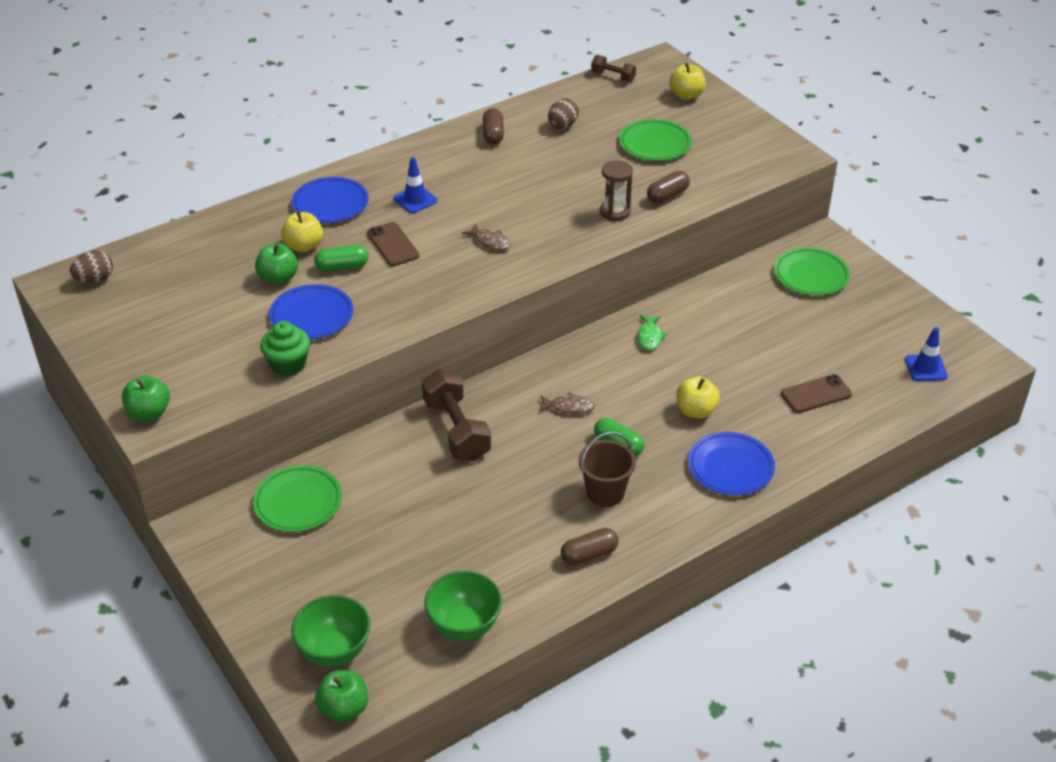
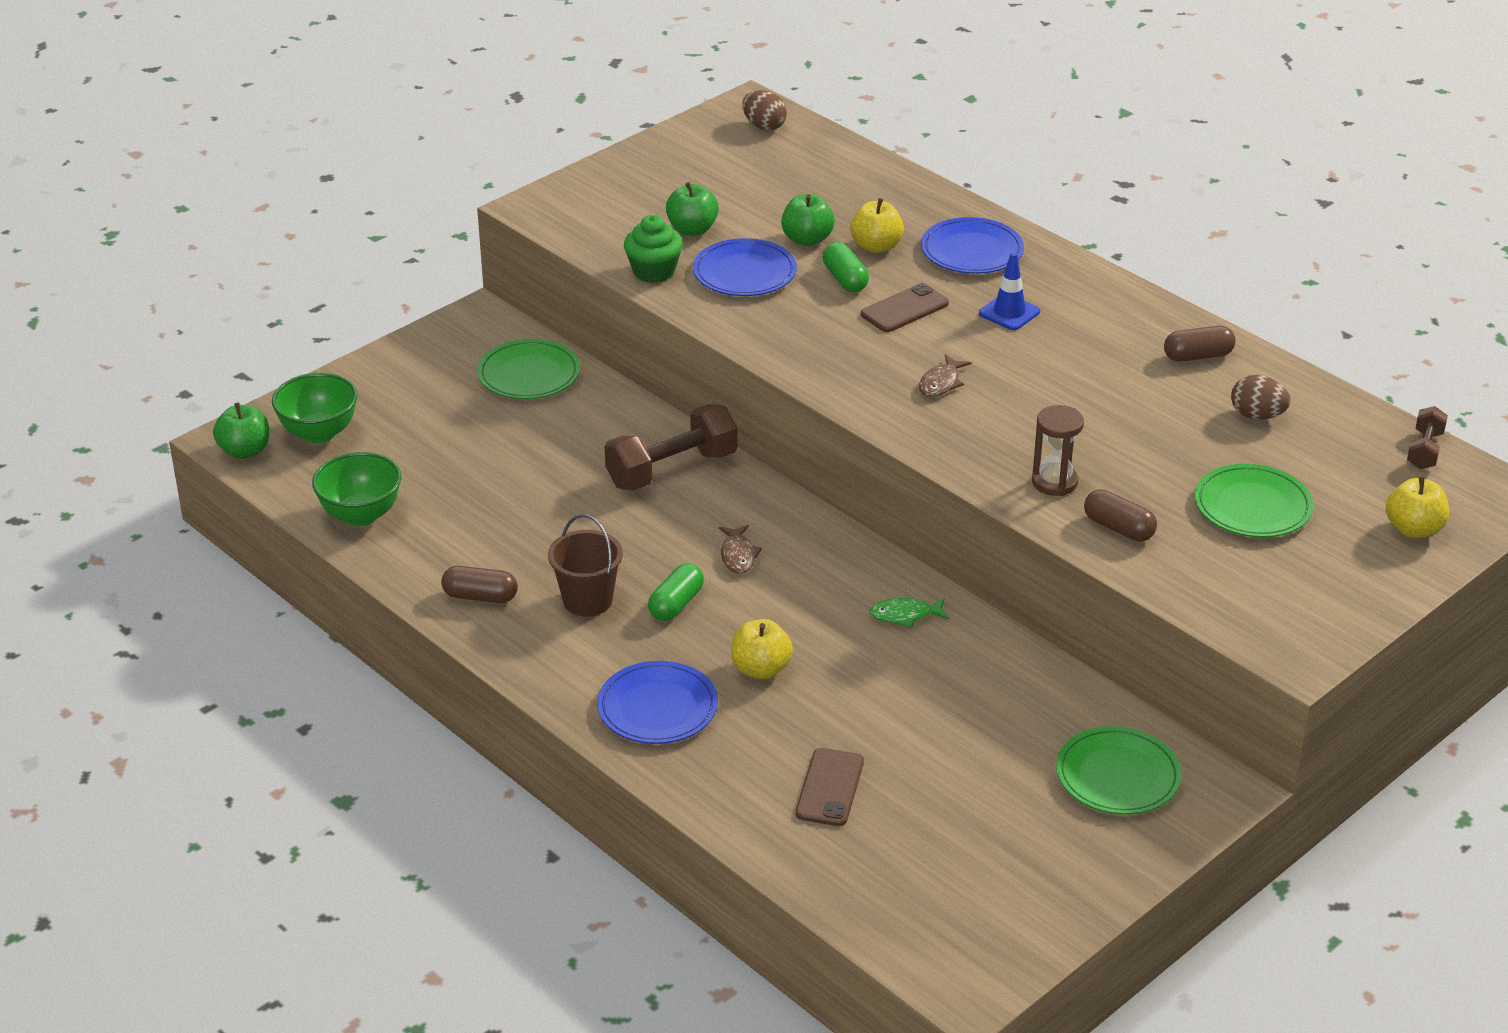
camera: 80 degrees right, 5 degrees down
green apple [122,375,170,421] -> green apple moved to [666,182,719,236]
brown capsule [561,528,618,566] -> brown capsule turned 45 degrees counterclockwise [441,566,518,603]
brown phone [781,374,852,413] -> brown phone turned 45 degrees clockwise [796,748,864,826]
blue traffic cone [905,327,948,381] -> none

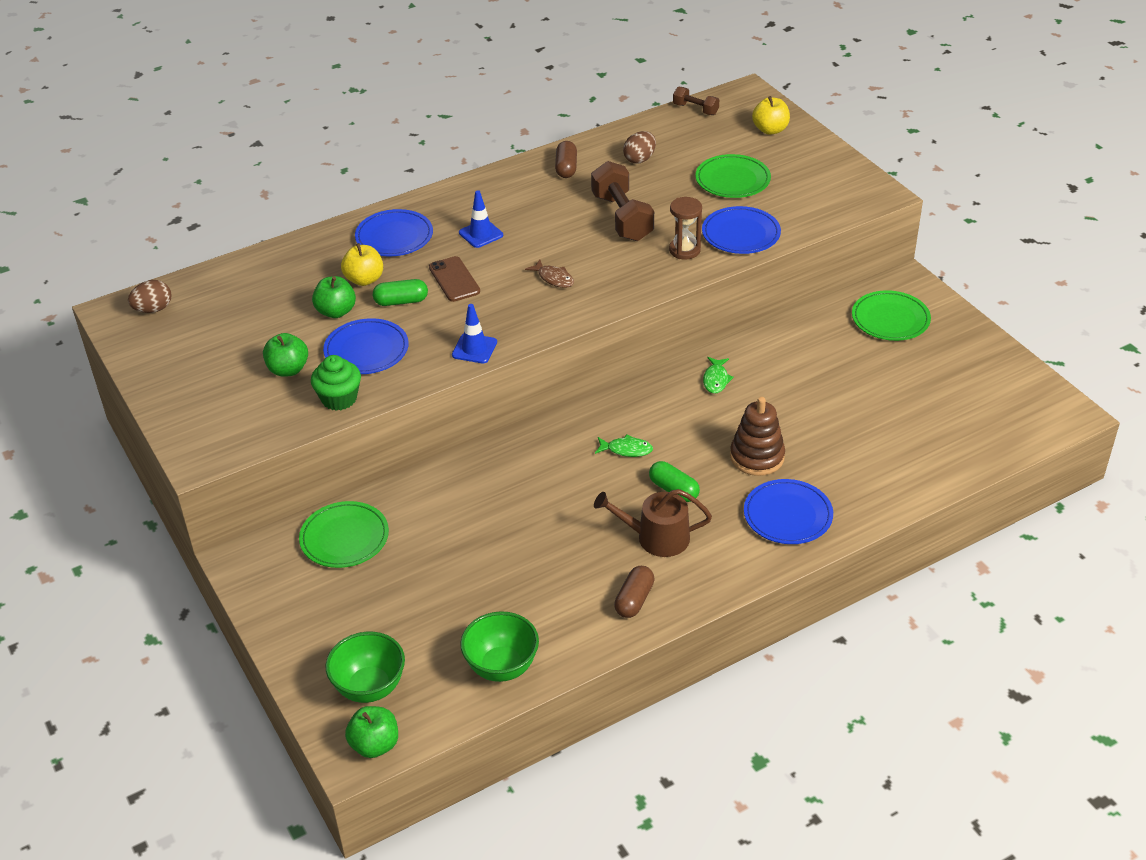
camera: 75 degrees left, 5 degrees up
brown bucket [548,514,623,617] -> brown watering can [594,489,712,557]
brown dumbbell [605,404,738,491] -> brown dumbbell moved to [591,161,654,241]
brown fish [719,525,762,574] -> green fish [595,435,653,457]
yellow apple [731,619,793,679] -> brown stacking toy [730,397,785,476]
brown phone [796,748,864,826] -> none
brown capsule [1084,489,1157,541] -> blue plate [702,206,781,254]
none -> blue traffic cone [452,304,497,363]

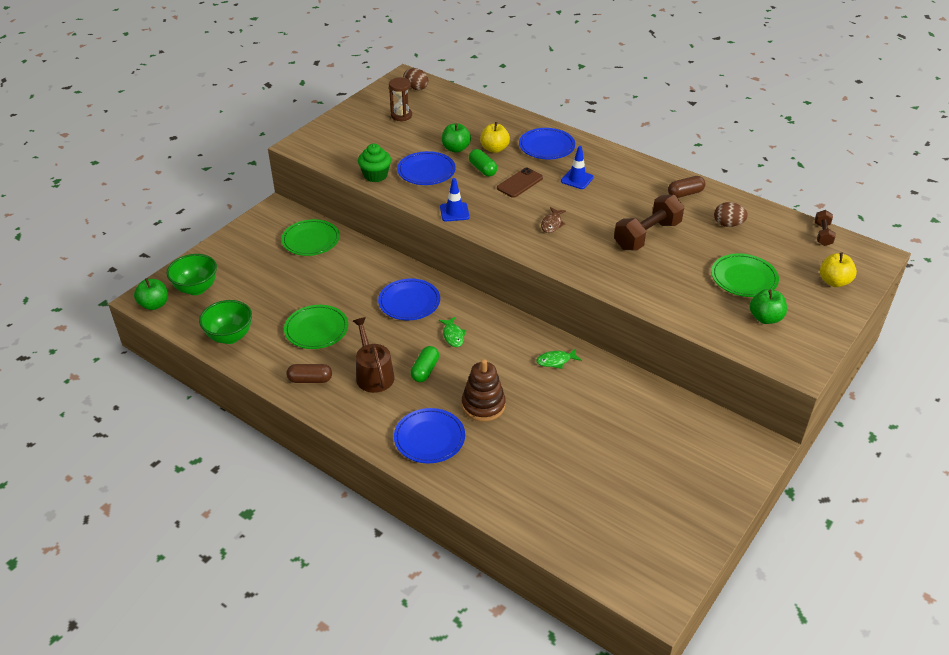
camera: 65 degrees right, 0 degrees up
green apple [263,333,308,377] -> green apple moved to [750,289,787,324]
brown hourglass [669,197,702,260] -> brown hourglass moved to [389,78,412,121]
blue plate [702,206,781,254] -> blue plate moved to [378,279,440,320]
green plate [852,290,931,341] -> green plate moved to [284,305,348,349]

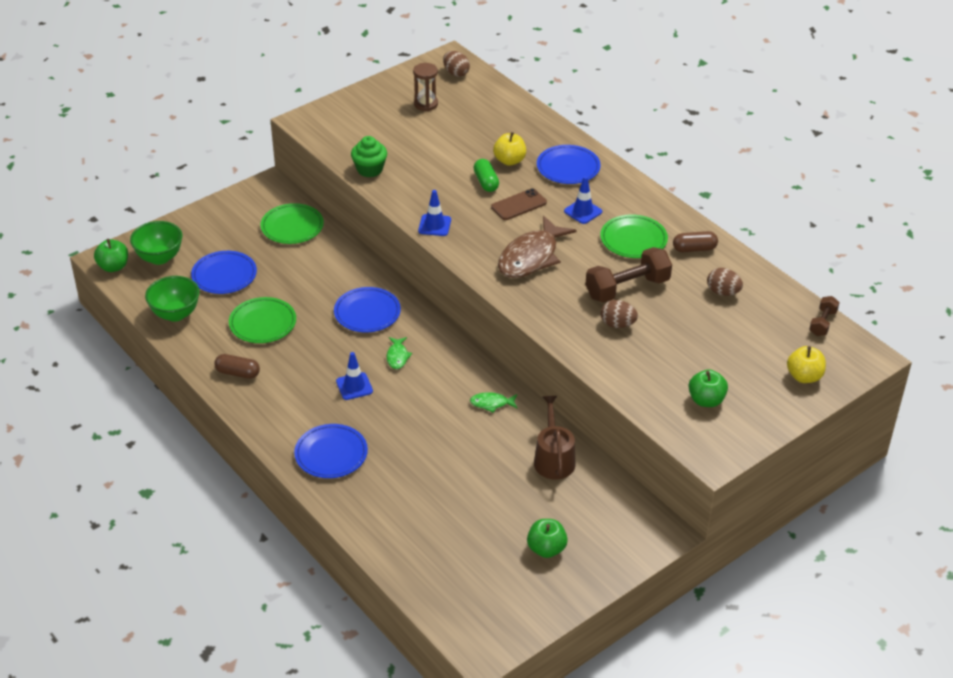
camera: 15 degrees right, 0 degrees up
brown watering can [353,317,394,393] -> brown watering can moved to [534,396,576,479]
blue plate [397,151,456,185] -> blue plate moved to [191,251,257,294]
green capsule [410,346,439,382] -> blue traffic cone [336,352,373,400]
green apple [442,123,471,153] -> green apple moved to [527,519,568,558]
brown stacking toy [462,359,506,422] -> none
brown fish [541,207,566,233] -> brown fish [498,216,577,278], size x2.19
green plate [711,253,779,297] -> green plate moved to [600,214,668,258]
none -> brown egg [601,300,638,328]

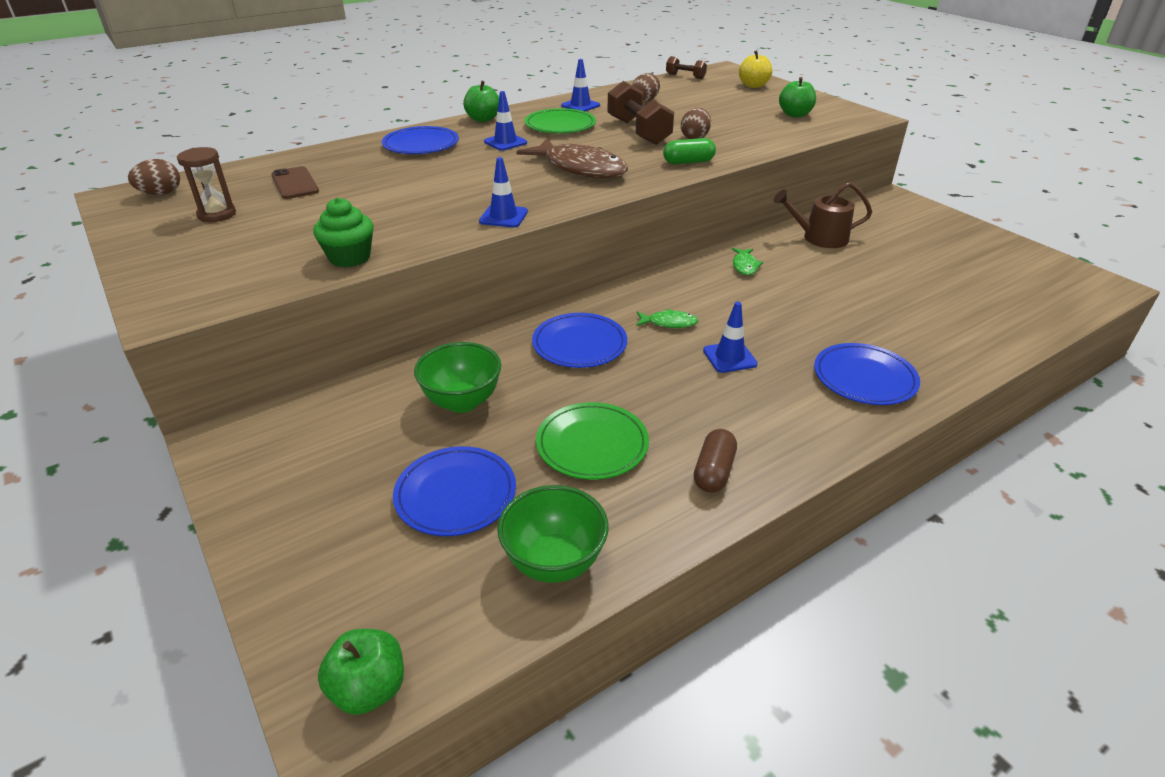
camera: 85 degrees left, 5 degrees down
green bowl [130,221,182,265] -> green bowl moved to [414,342,501,413]
green plate [261,203,324,244] -> none
green capsule [473,159,499,192] -> green capsule moved to [663,138,716,164]
brown phone [491,188,547,220] -> brown phone moved to [271,166,319,199]
yellow apple [493,132,526,166] -> none
green apple [527,519,568,558] -> green apple moved to [463,81,499,122]
brown capsule [673,231,718,252] -> blue traffic cone [561,59,600,111]

